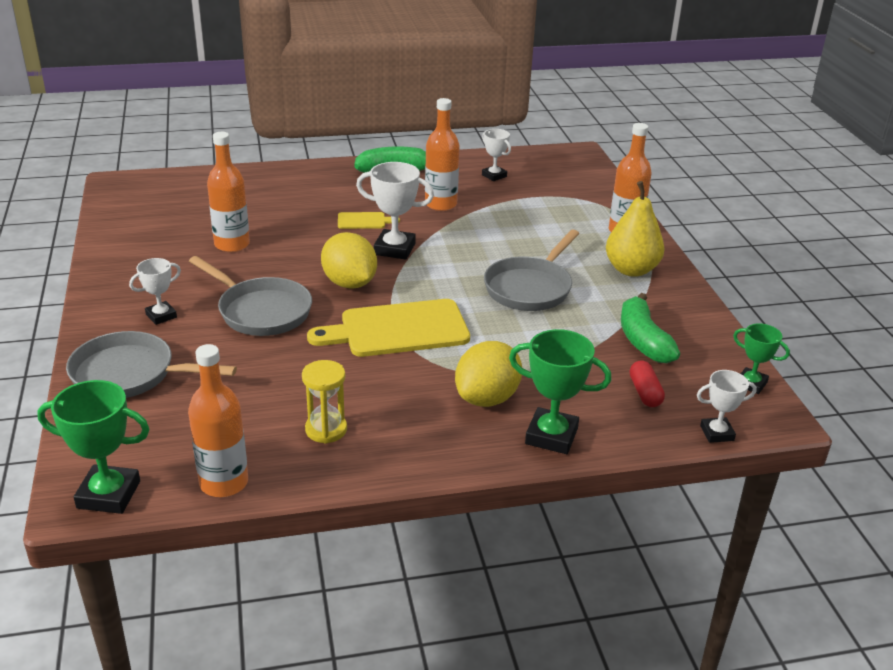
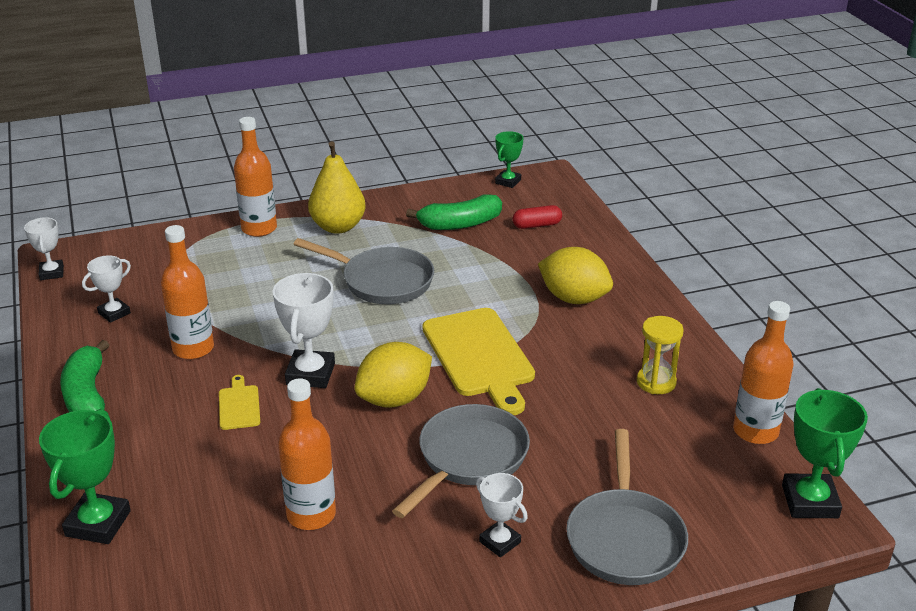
camera: 95 degrees left, 0 degrees up
green trophy [509,329,612,454] -> green trophy moved to [39,409,131,544]
white trophy [697,370,757,443] -> white trophy moved to [24,217,64,280]

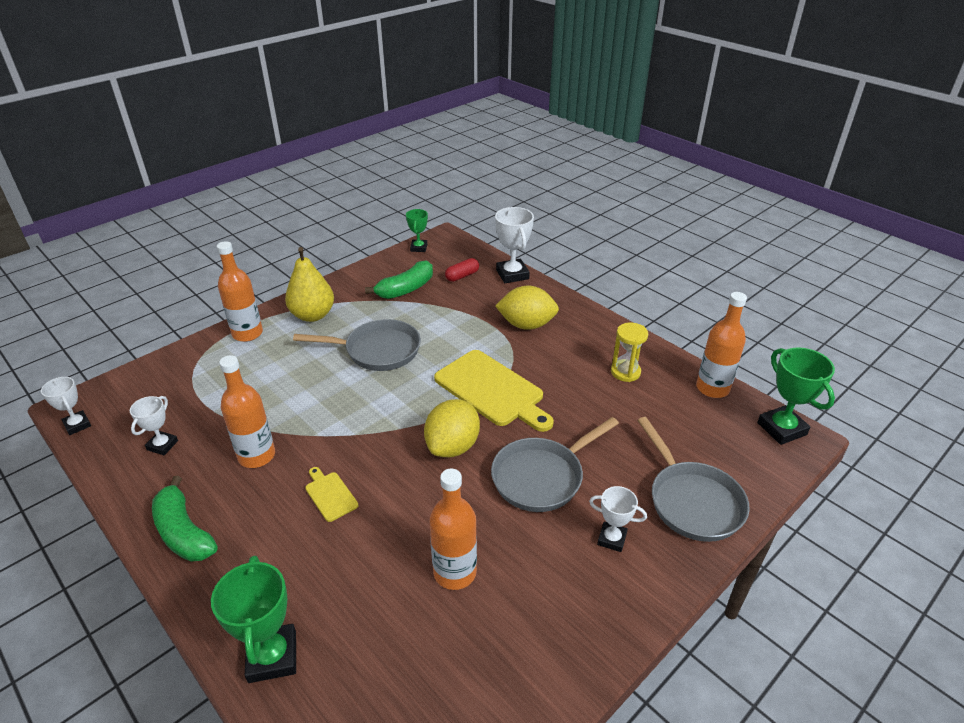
camera: 25 degrees left, 5 degrees up
white trophy [273,273,335,388] -> white trophy moved to [495,207,534,283]
grey pan [392,404,530,518] -> grey pan turned 135 degrees counterclockwise [491,417,619,512]

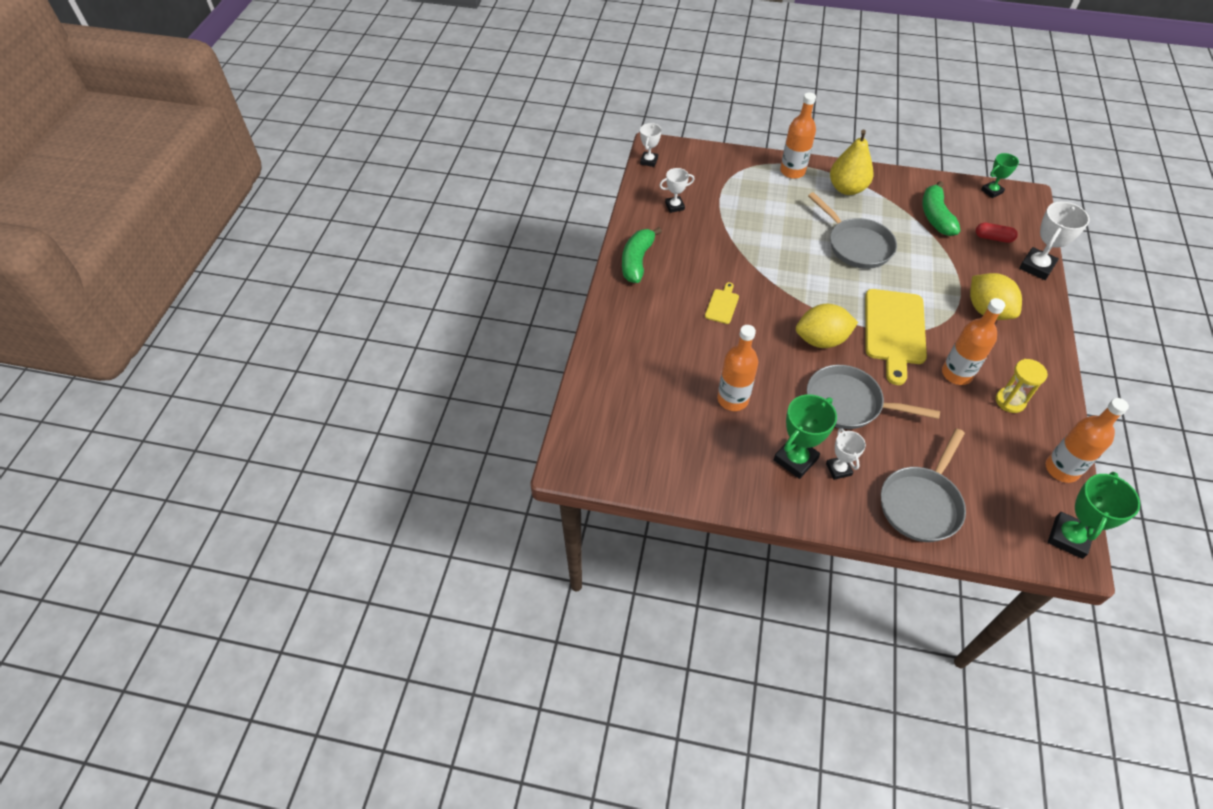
camera: 55 degrees right, 15 degrees up
green trophy [211,556,296,683] -> green trophy moved to [774,394,837,479]
orange bottle [219,355,275,468] -> orange bottle moved to [942,298,1005,385]
green banana [365,260,433,299] -> green banana turned 75 degrees clockwise [922,181,961,236]

